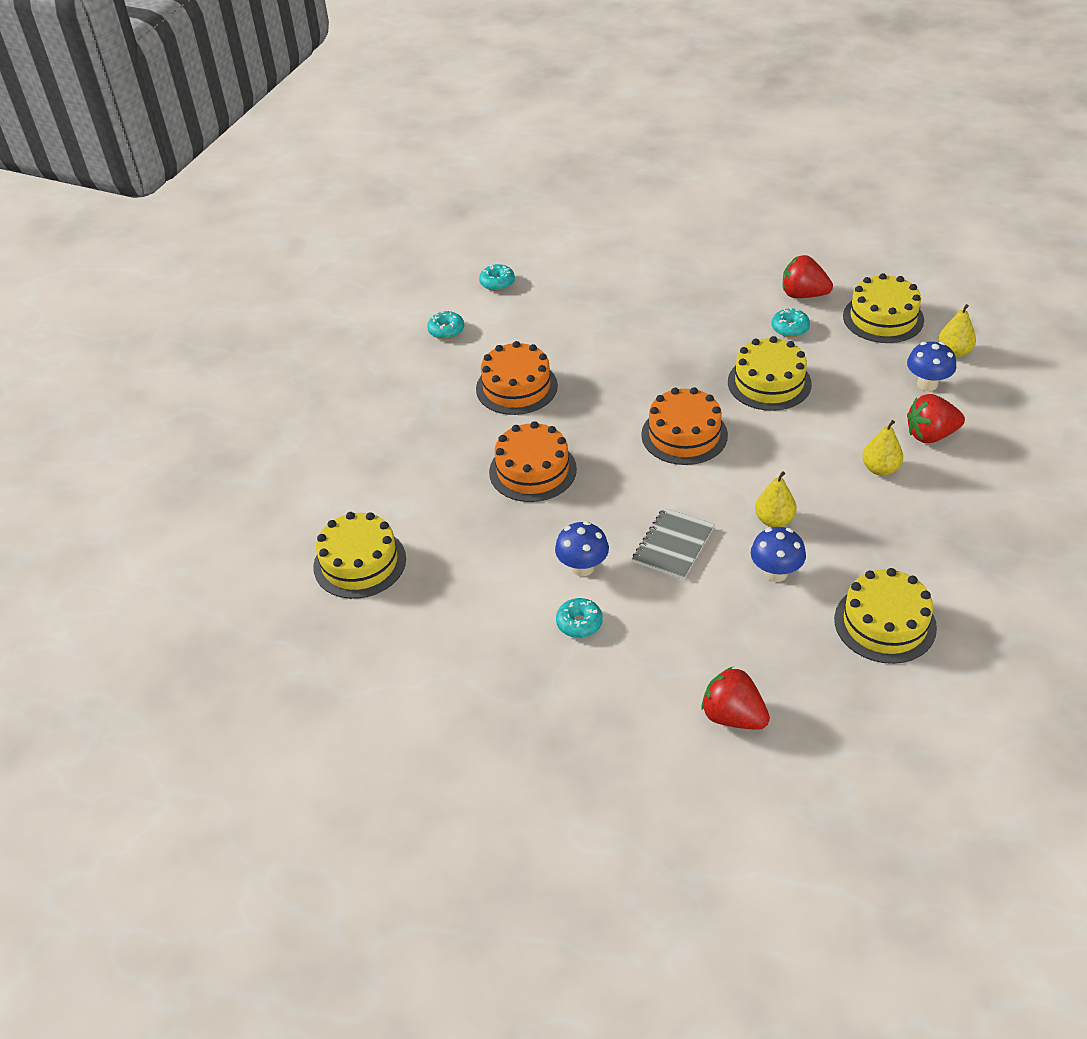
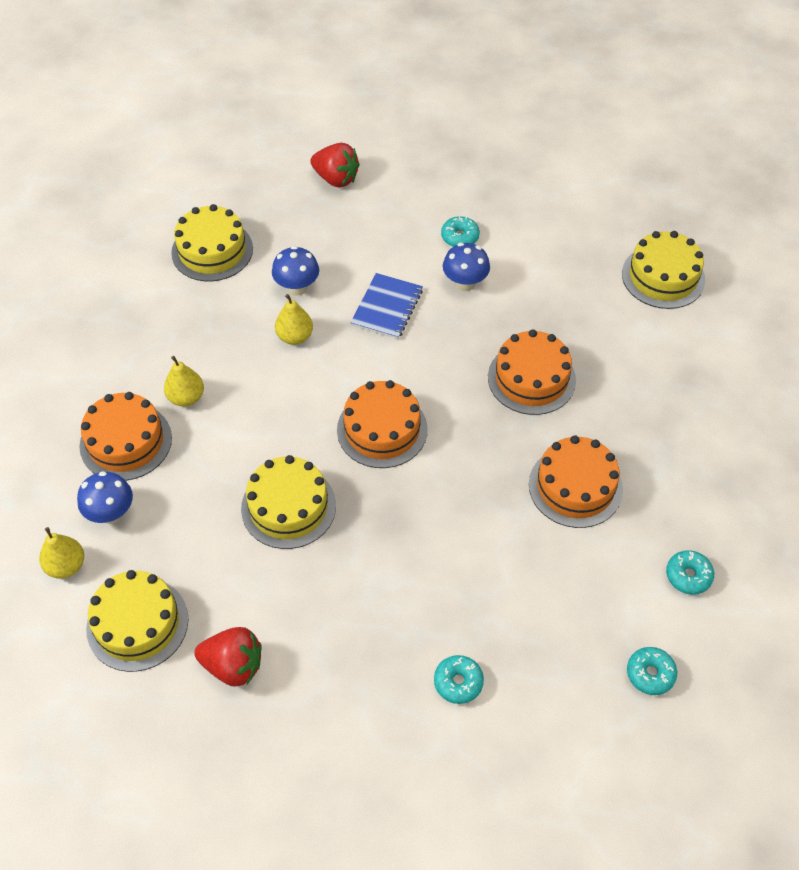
camera: 170 degrees right, 10 degrees up
grey notebook [632,508,715,580] -> blue notebook [350,273,423,339]
turquoise donut [772,308,810,337] -> turquoise donut moved to [434,655,484,704]
red strawberry [907,394,965,443] -> orange cake [79,392,172,481]

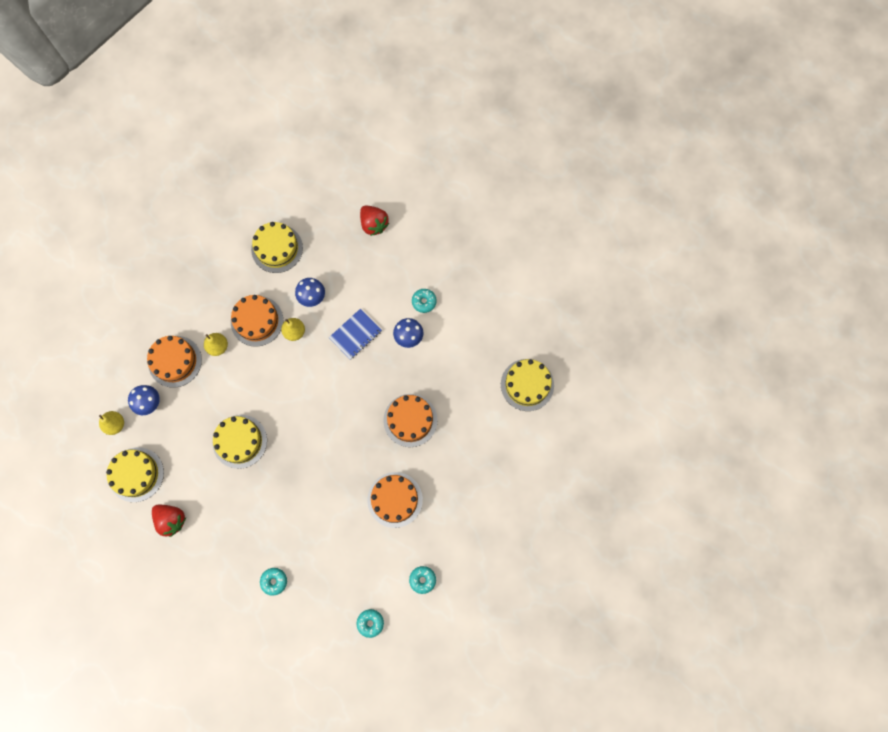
camera: 25 degrees right, 20 degrees up
orange cake [337,380,428,468] -> orange cake moved to [231,295,283,347]

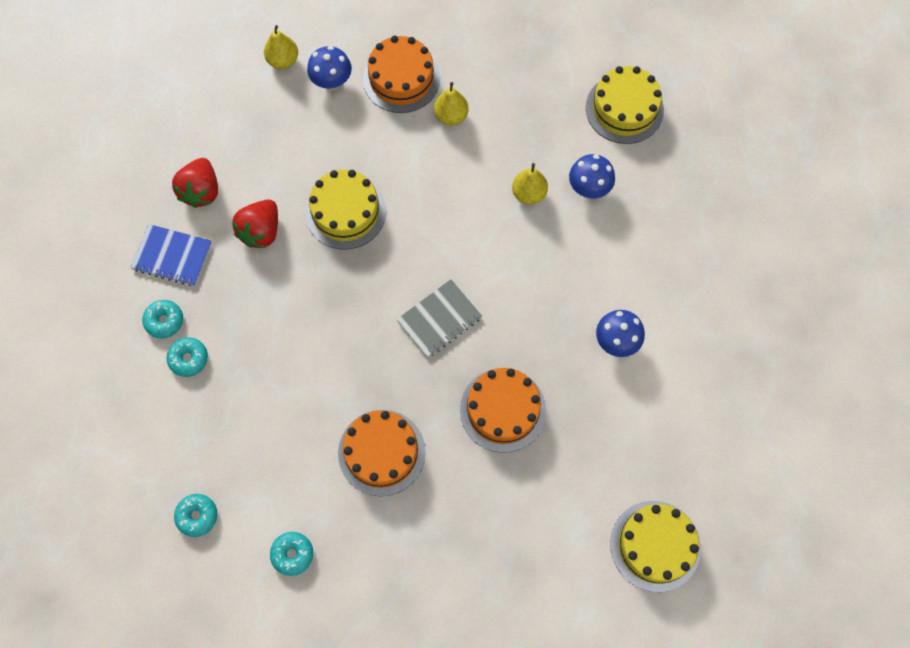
camera: 60 degrees right, 5 degrees down
yellow cake [106,447,164,502] -> none
orange cake [231,295,283,347] -> none
blue notebook [329,309,382,360] -> blue notebook moved to [130,224,212,286]
red strawberry [360,205,389,236] -> red strawberry moved to [232,199,278,248]
turquoise donut [412,289,437,313] -> turquoise donut moved to [142,300,183,339]
none -> grey notebook [397,279,482,358]

